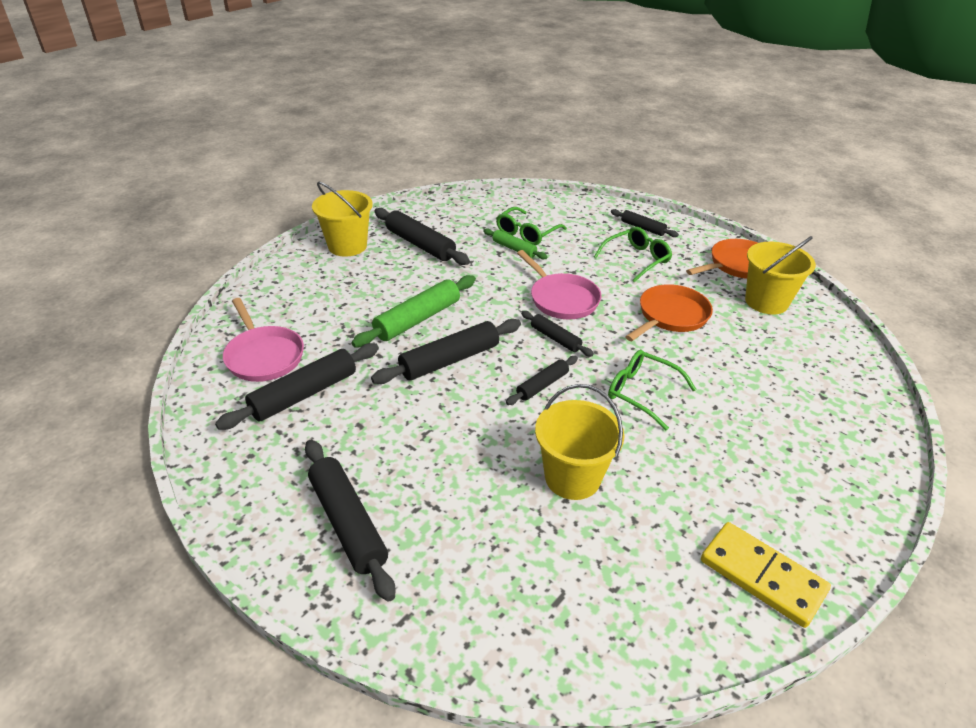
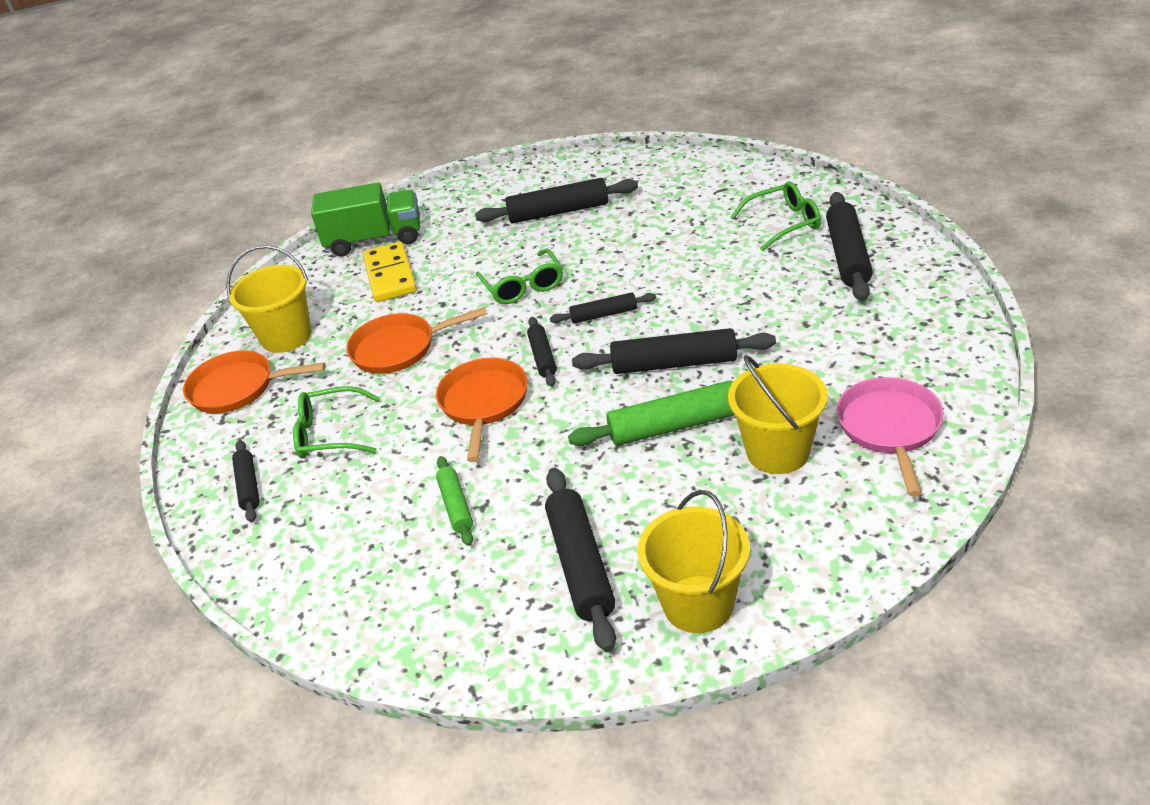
camera: 140 degrees left, 0 degrees up
black rolling pin [215,343,379,430] -> black rolling pin moved to [475,178,638,223]
green glasses [496,207,567,245] -> green glasses moved to [731,181,821,251]
pink pan [517,250,602,319] -> orange pan [436,358,528,462]
yellow bucket [535,384,625,500] -> yellow bucket moved to [728,355,828,474]
yellow domino [701,522,831,628] -> yellow domino moved to [363,242,417,302]
none -> green truck [311,182,420,257]

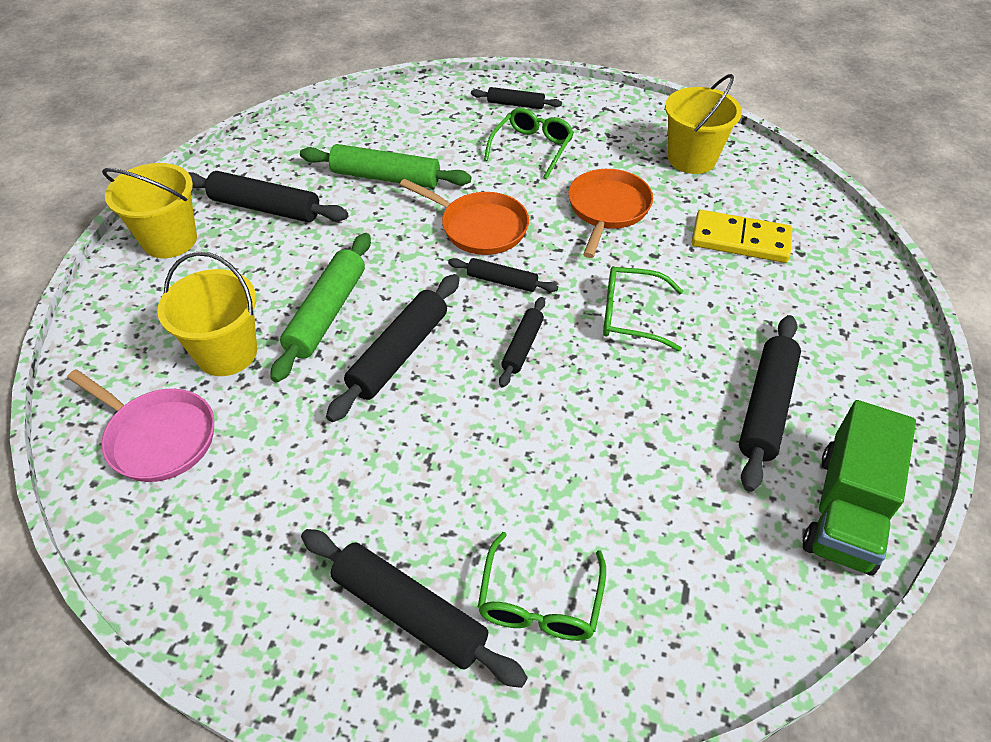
camera: 115 degrees right, 10 degrees up
orange pan [183,350,326,414] -> none
green truck [311,182,420,257] -> green truck moved to [803,400,916,575]
green rolling pin [436,456,473,546] -> green rolling pin [300,144,471,188], size x1.74

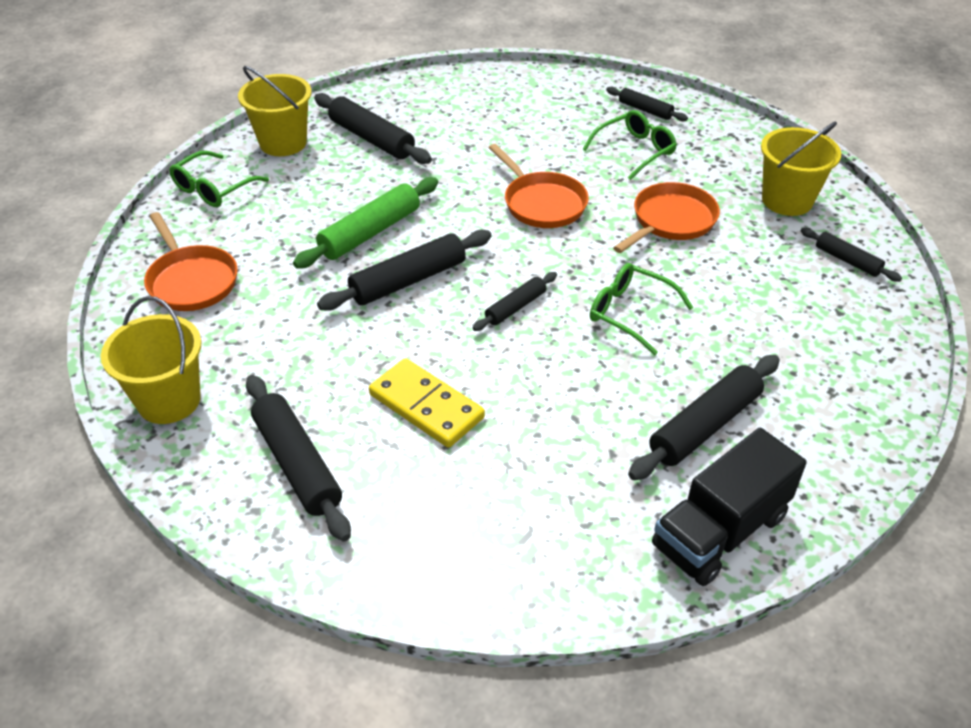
camera: 25 degrees right, 5 degrees down
pink pan [67,369,214,482] -> orange pan [144,212,238,311]
yellow bucket [157,252,257,376] -> yellow bucket moved to [101,296,202,424]
green rolling pin [300,144,471,188] -> none
black rolling pin [448,258,558,292] -> black rolling pin moved to [801,228,902,282]
green glasses [478,532,606,641] -> green glasses moved to [169,151,269,207]
yellow domino [692,210,792,263] -> yellow domino moved to [369,358,485,448]
green truck [803,400,916,575] -> black truck [652,428,807,586]

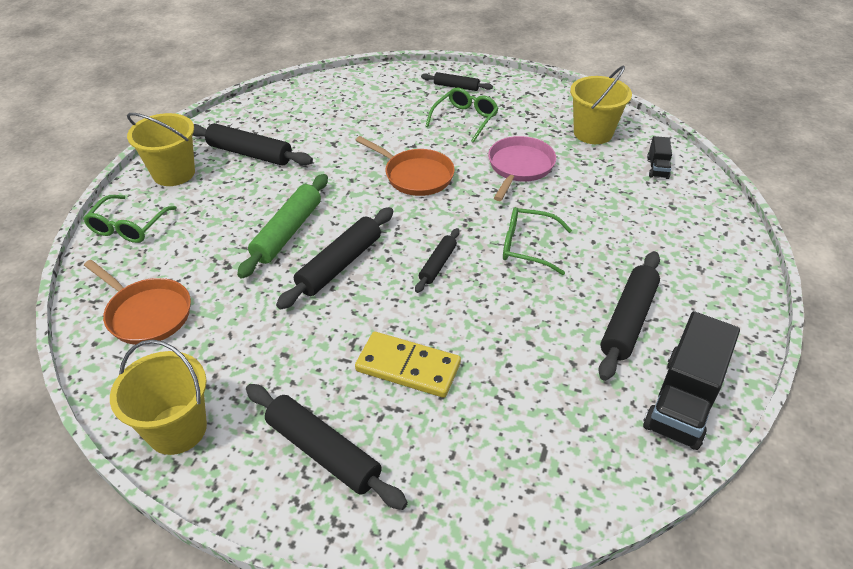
camera: 20 degrees left, 0 degrees up
orange pan [613,182,720,253] -> pink pan [488,136,556,201]
black rolling pin [801,228,902,282] -> black truck [647,136,672,179]

